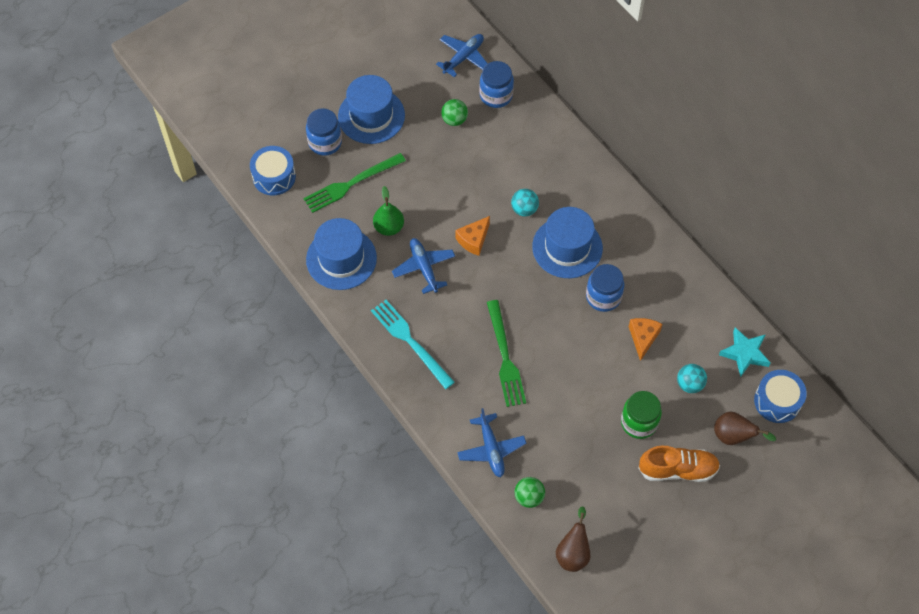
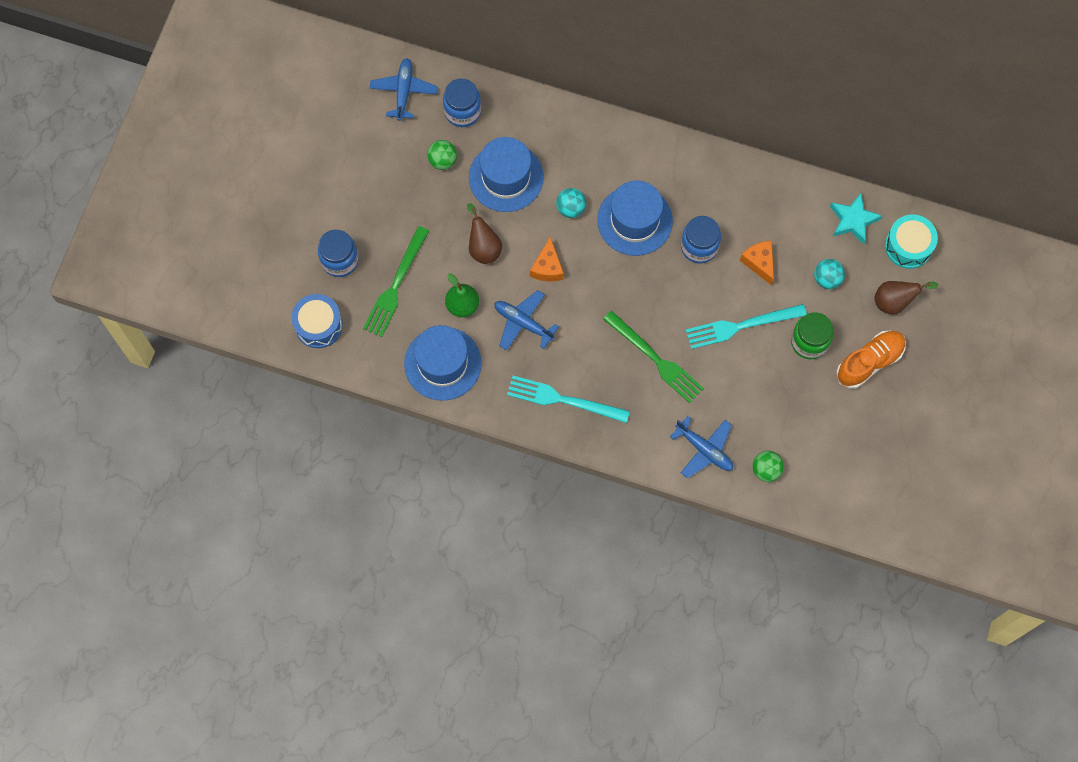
camera: 35 degrees left, 10 degrees up
blue hat [338,75,405,144] -> blue hat moved to [469,137,544,212]
brown pear [556,506,590,572] -> brown pear moved to [467,203,502,264]
blue drum [754,370,807,423] -> turquoise drum [885,214,938,269]
none -> turquoise fork [686,304,807,349]

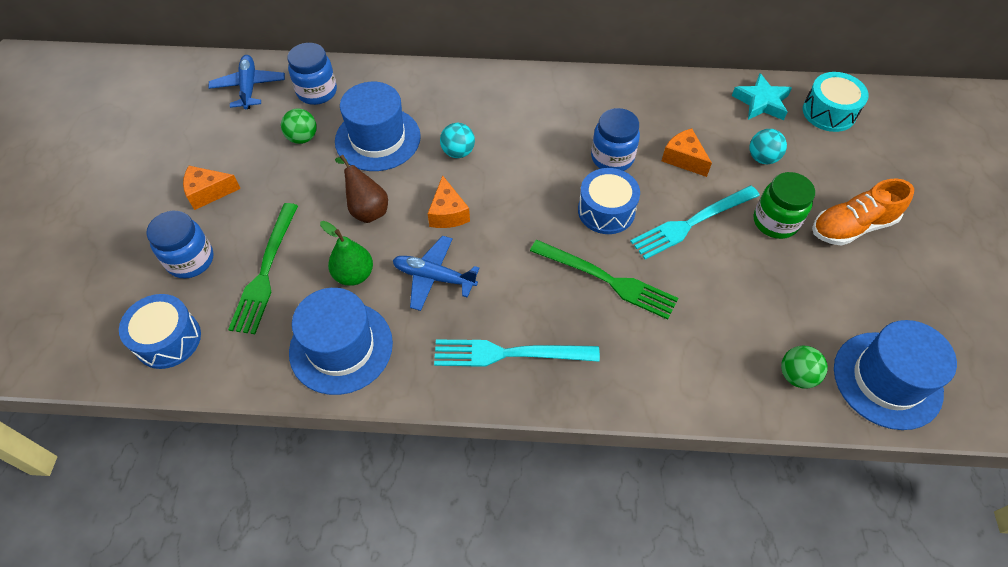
camera: 15 degrees left, 15 degrees down
blue hat [597,181,673,256] -> blue hat moved to [834,320,957,430]
blue plane [670,416,733,478] -> none
orange shoe [836,331,906,389] -> orange shoe turned 150 degrees counterclockwise [812,179,914,246]
brown pear [875,281,938,314] -> none
none -> orange cheese [183,166,241,210]
none -> blue drum [578,168,640,234]

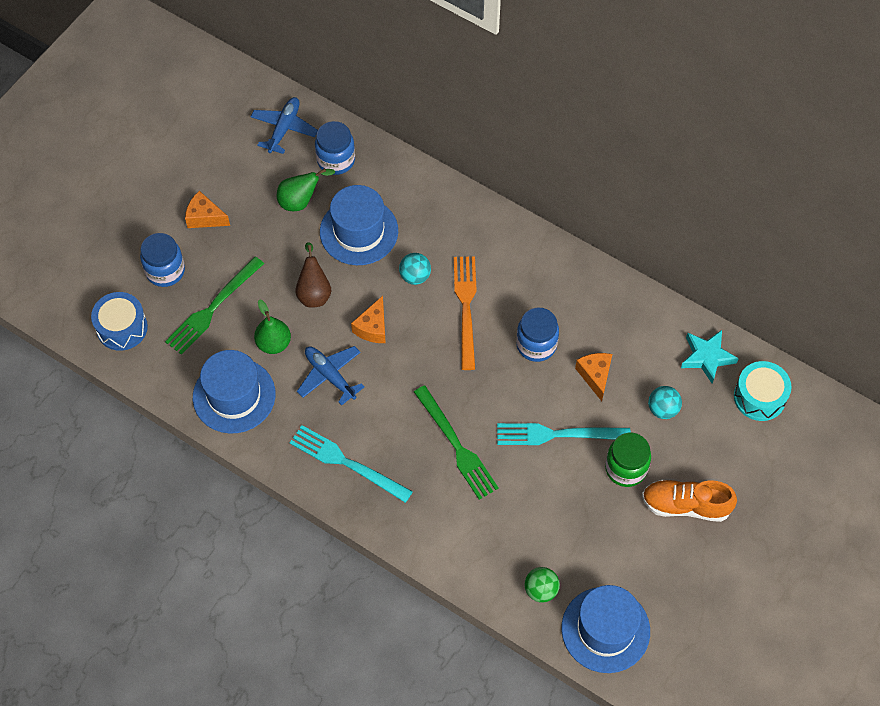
camera: 30 degrees right, 5 degrees up
green ball [281,108,317,144] -> green pear [277,168,335,211]
blue drum [578,168,640,234] -> none
none -> orange fork [454,256,477,370]

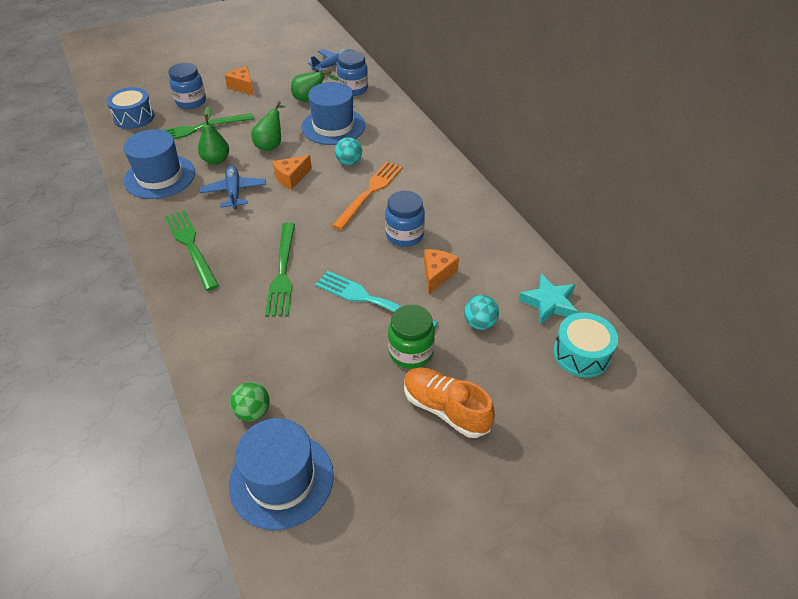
camera: 30 degrees right, 15 degrees down
turquoise fork [290,425,413,503] -> green fork [165,210,219,291]
brown pear [295,242,331,308] -> green pear [251,101,285,151]

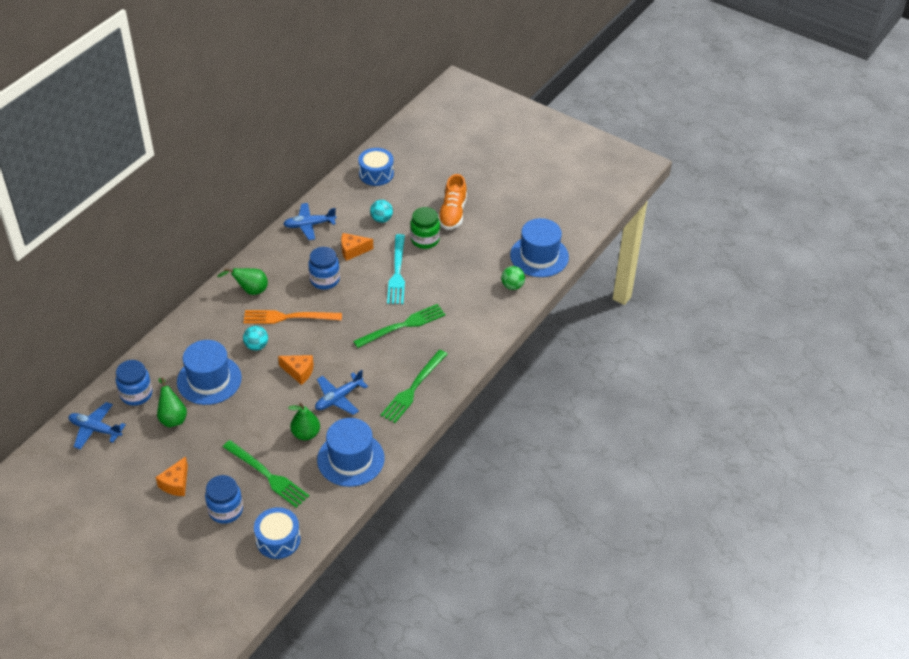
camera: 120 degrees left, 0 degrees up
green pear [251,101,285,151] -> green pear moved to [217,268,268,295]
turquoise star [519,274,578,325] -> none
turquoise drum [553,313,618,378] -> blue drum [358,148,394,186]
none -> blue plane [284,203,336,240]

